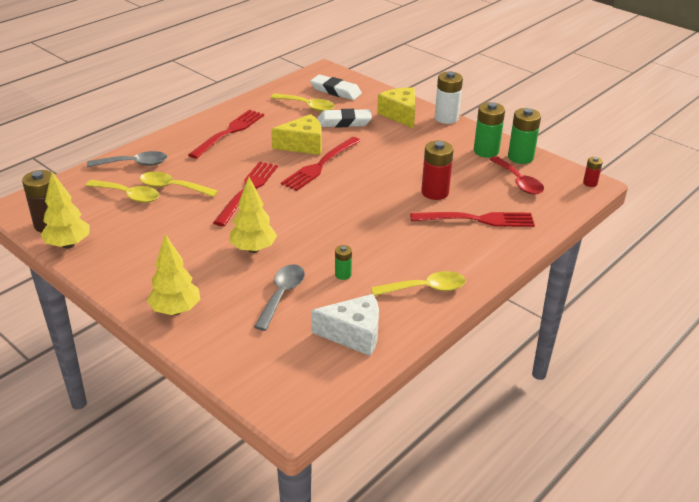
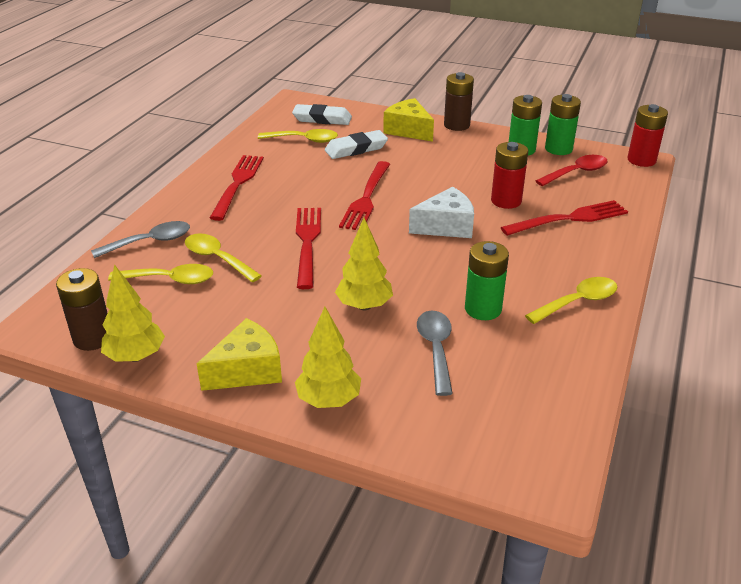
camera: 20 degrees left, 0 degrees up
yellow spoon [140,172,218,197] -> yellow spoon turned 45 degrees clockwise [185,234,262,282]
yellow cheese [271,114,322,155] -> yellow cheese moved to [197,318,282,391]
white cheese [311,294,379,356] -> white cheese moved to [409,187,474,238]
green battery [335,245,352,280] -> green battery [465,241,509,320], size x1.90
white battery [435,71,463,124] -> brown battery [444,72,474,131]
red spoon [489,156,544,195] -> red spoon turned 75 degrees counterclockwise [536,155,608,186]
red battery [583,157,603,187] -> red battery [627,104,668,167], size x1.90

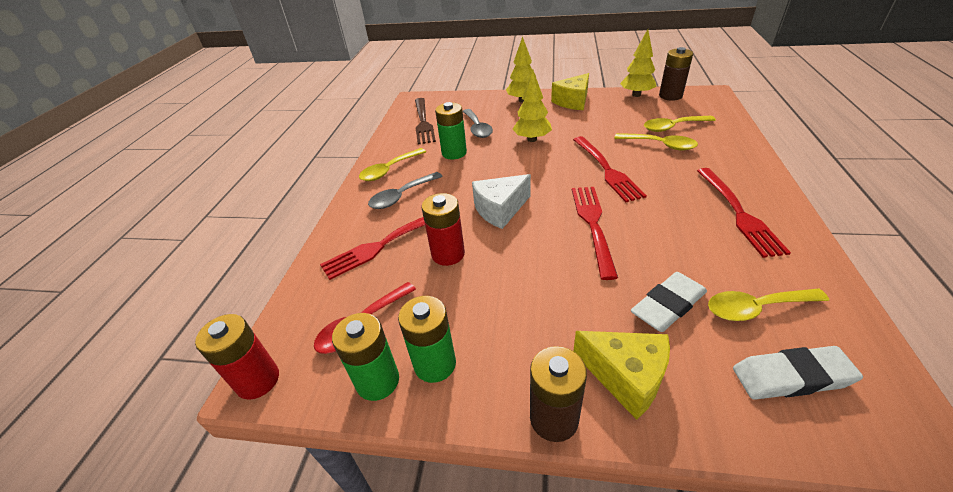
camera: 170 degrees right, 5 degrees up
grey spoon [91,221,190,258] -> grey spoon moved to [368,172,443,209]
none -> brown fork [415,98,436,145]

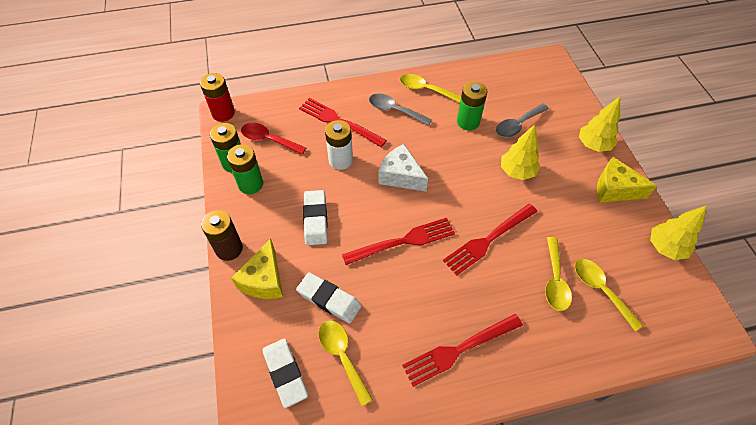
camera: 65 degrees right, 15 degrees up
brown fork [415,98,436,145] -> none
red battery [422,193,465,266] -> white battery [325,120,353,170]
brown battery [659,47,693,101] -> none
none -> white eraser [303,190,328,245]

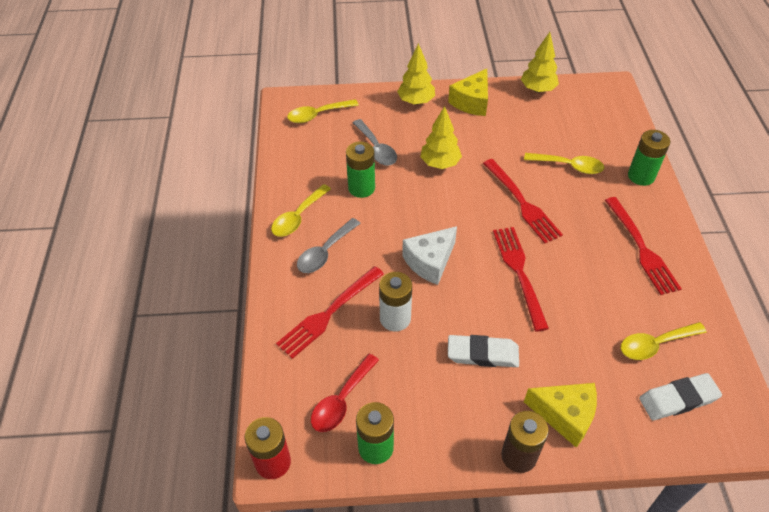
camera: 80 degrees left, 5 degrees down
green battery [227,144,263,194] -> green battery moved to [628,130,670,186]
white eraser [296,272,362,323] -> none
yellow spoon [575,259,643,331] -> yellow spoon moved to [287,99,359,123]

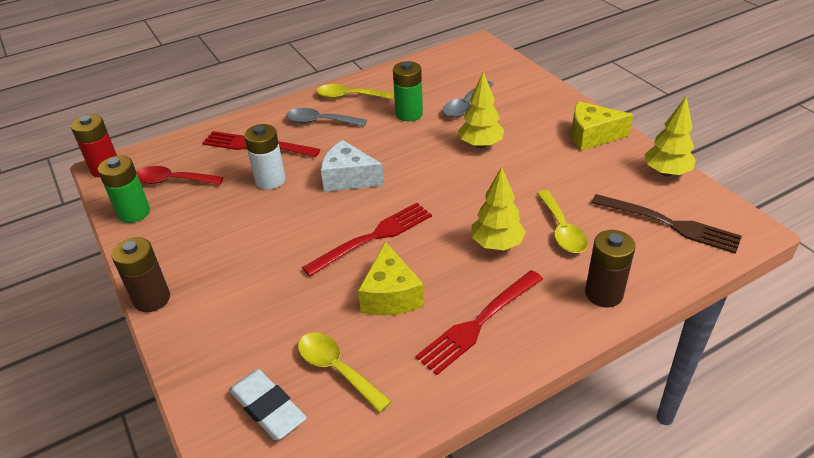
camera: 65 degrees right, 10 degrees down
yellow spoon [287,99,359,123] -> none
yellow tree [397,43,435,105] -> yellow tree moved to [472,167,526,250]
white eraser [448,335,519,367] -> none
red fork [483,159,563,243] -> none
yellow cheese [524,383,597,448] -> yellow cheese moved to [358,241,424,315]
green battery [628,130,670,186] -> brown battery [585,230,636,308]
none -> brown fork [591,194,742,254]

